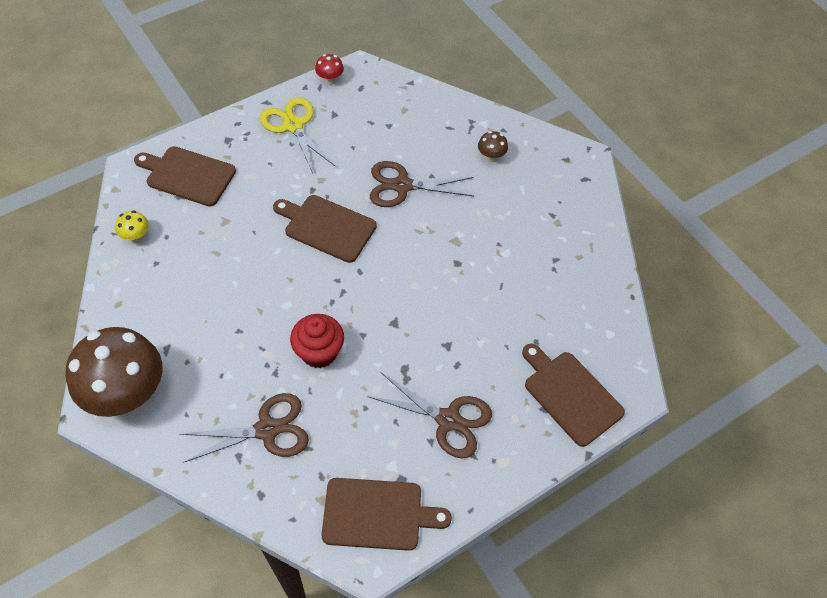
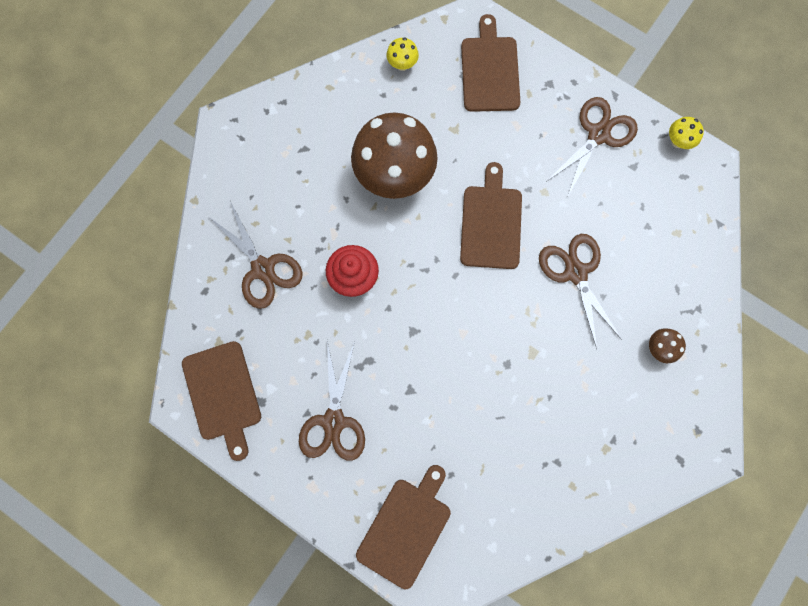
camera: 70 degrees right, 20 degrees up
brown mushroom [66,327,162,417] -> brown mushroom moved to [351,112,438,199]
yellow scissors [260,97,336,173] -> brown scissors [546,97,638,198]
red mushroom [315,54,344,85] -> yellow mushroom [669,117,704,149]

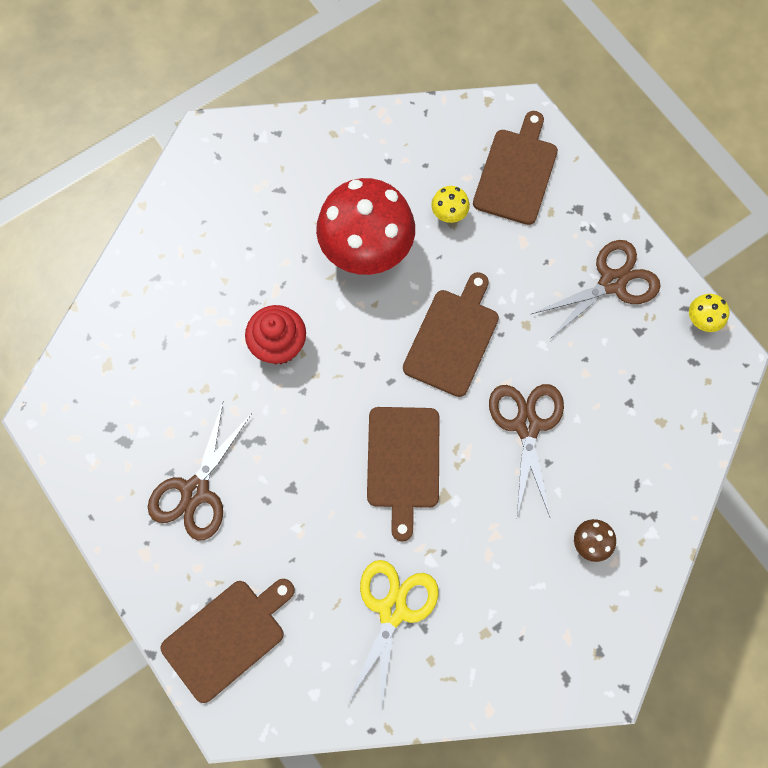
camera: 20 degrees right, 5 degrees down
brown cutting board [182,341,261,461] -> brown cutting board moved to [367,407,439,541]
brown scissors [209,201,303,309] -> none
brown mushroom [351,112,438,199] -> red mushroom [316,178,415,275]
yellow mushroom [386,37,419,71] -> yellow mushroom moved to [431,186,470,223]
none -> yellow scissors [348,560,439,710]

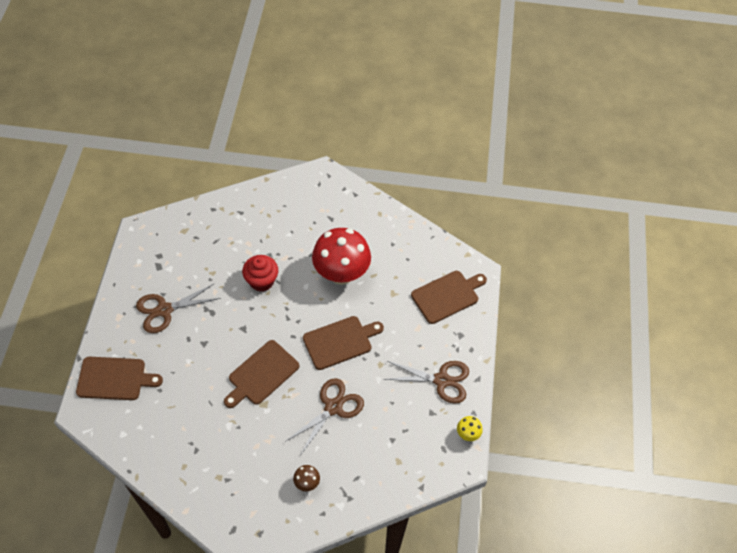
camera: 40 degrees right, 15 degrees down
yellow scissors [348,560,439,710] -> none
yellow mushroom [431,186,470,223] -> none

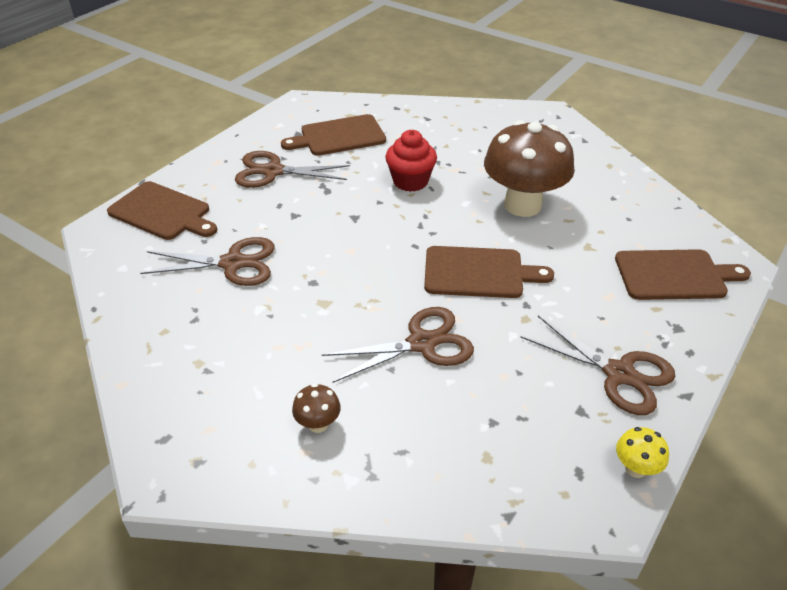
camera: 30 degrees right, 15 degrees down
brown cutting board [224,340,299,408] -> brown cutting board moved to [281,114,386,156]
red mushroom [312,228,371,285] -> brown mushroom [484,120,575,217]
none -> brown scissors [140,237,275,286]

